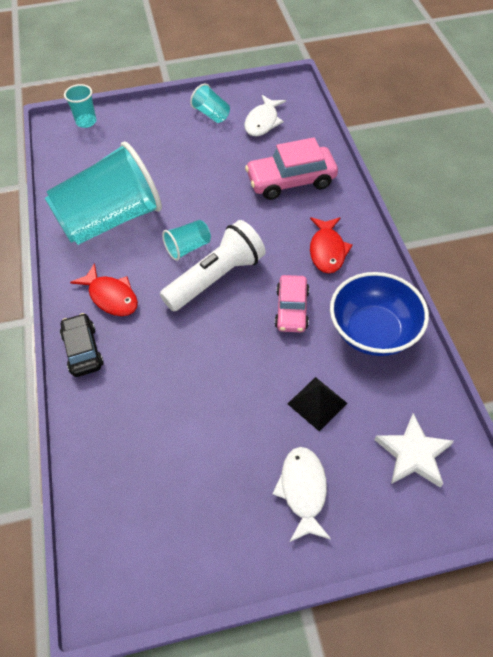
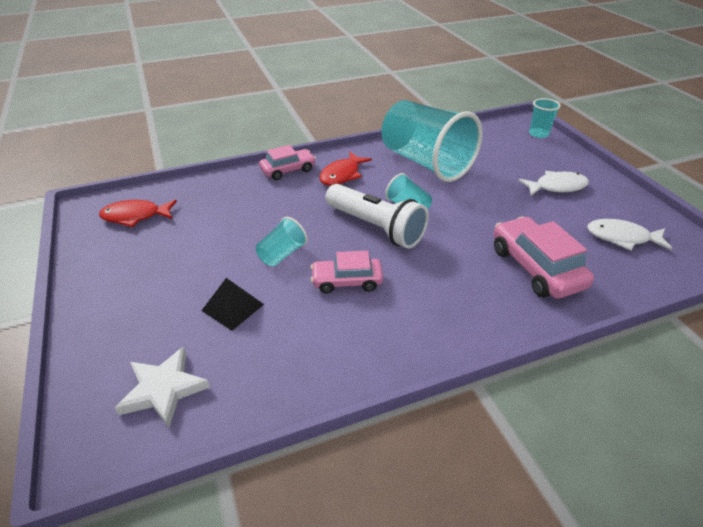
camera: 80 degrees right, 15 degrees down
black car [60,313,104,377] -> pink car [259,145,316,180]
turquoise cup [190,84,230,123] -> turquoise cup moved to [256,217,308,266]
white fish [272,447,331,542] -> white fish moved to [518,171,589,196]
red fish [310,217,353,273] -> red fish moved to [99,200,177,227]
blue bowl [330,272,429,356] -> none

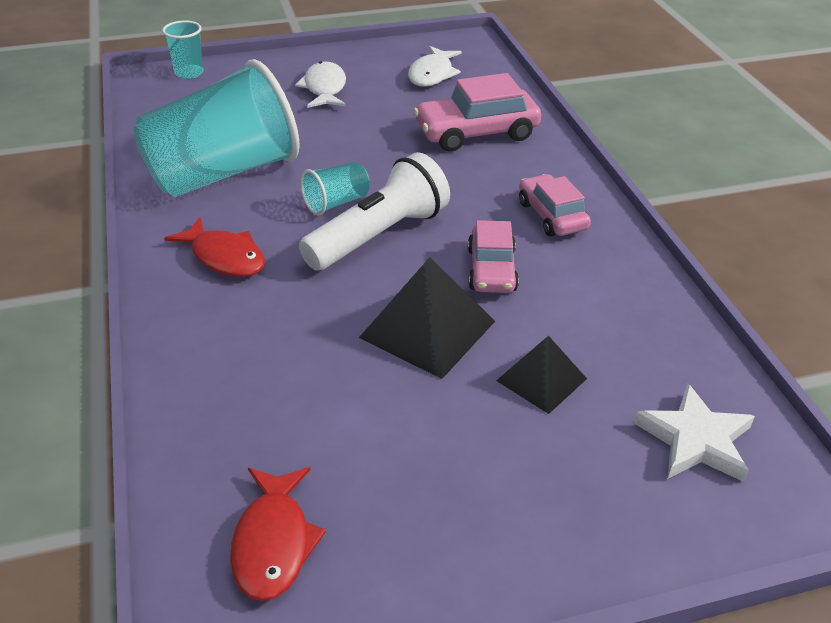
camera: 85 degrees left, 0 degrees up
turquoise cup [256,217,308,266] -> black pyramid [359,257,495,379]
pink car [259,145,316,180] -> pink car moved to [519,174,591,236]

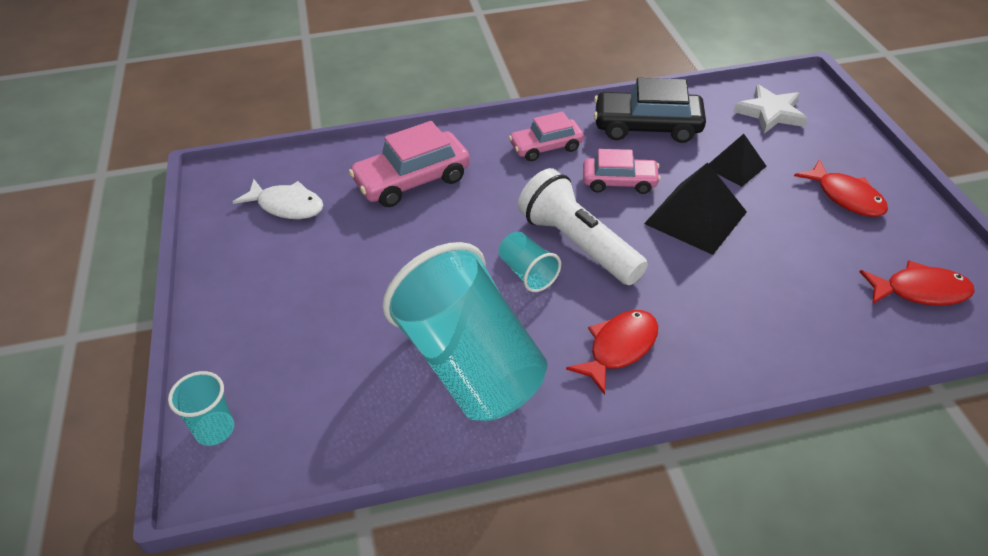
camera: 85 degrees left, 5 degrees up
white fish [295,61,346,108] -> none
pink car [413,73,541,152] -> pink car turned 75 degrees clockwise [349,121,470,207]
none -> black car [594,78,706,143]
none -> red fish [794,159,888,217]

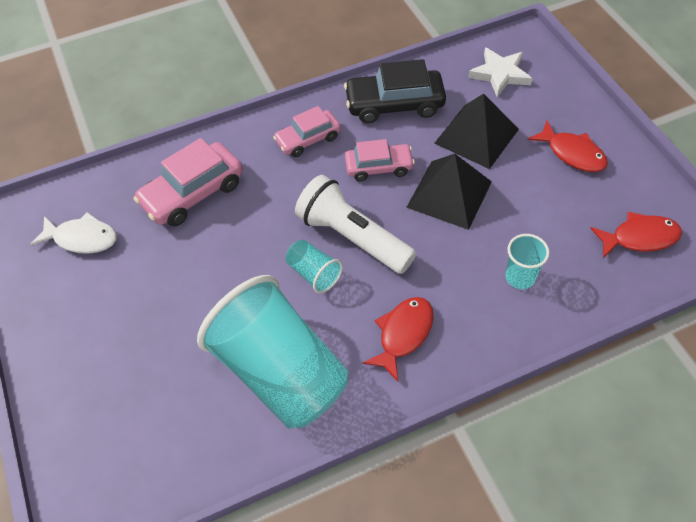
camera: 10 degrees left, 10 degrees up
turquoise cup [168,371,234,446] -> turquoise cup moved to [505,234,550,289]
black pyramid [709,134,767,187] -> black pyramid [434,93,519,169], size x1.61

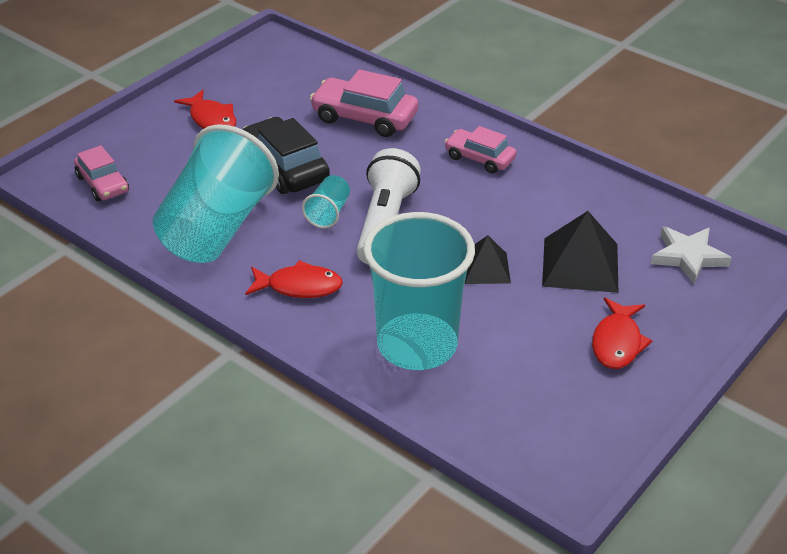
camera: 60 degrees right, 15 degrees down
white fish [30,212,117,254] -> none
black car [344,59,446,123] -> black car moved to [243,117,330,194]
pink car [345,139,415,181] -> pink car moved to [74,145,129,201]
black pyramid [406,154,492,230] -> black pyramid [464,235,511,284], size x0.62
turquoise cup [505,234,550,289] -> turquoise cup [363,212,475,370], size x2.37
red fish [590,212,682,258] -> red fish moved to [174,90,236,129]

